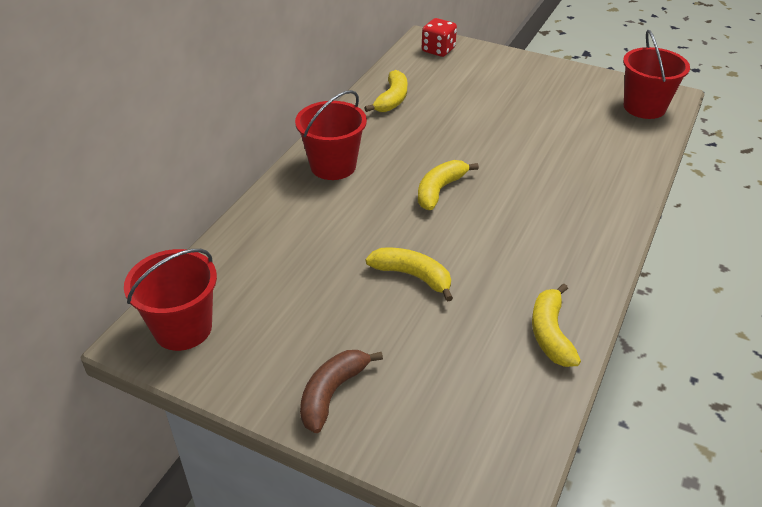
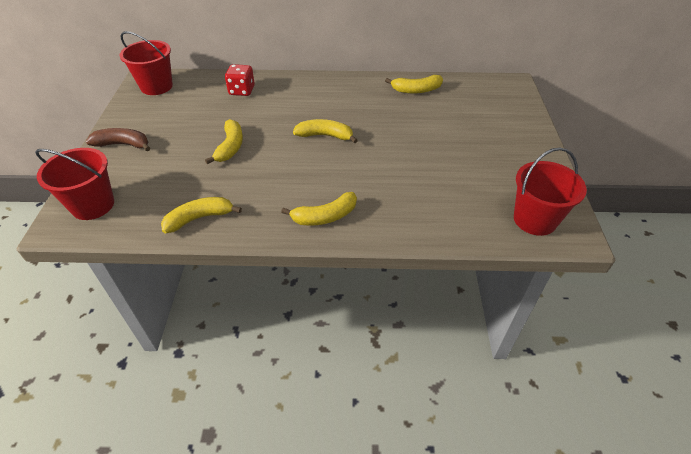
camera: 65 degrees right, 5 degrees up
red bucket [295,90,367,180] -> red bucket moved to [35,148,114,220]
red dice [422,18,457,57] -> red dice moved to [225,64,255,96]
none -> yellow banana [281,192,357,226]

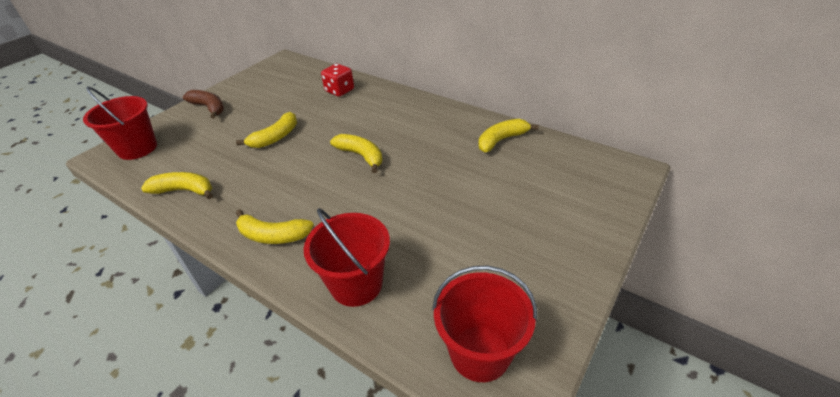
camera: 35 degrees right, 5 degrees down
red bucket [119,31,173,95] -> red bucket moved to [304,208,390,307]
yellow banana [385,75,443,94] -> yellow banana turned 120 degrees clockwise [478,119,539,152]

